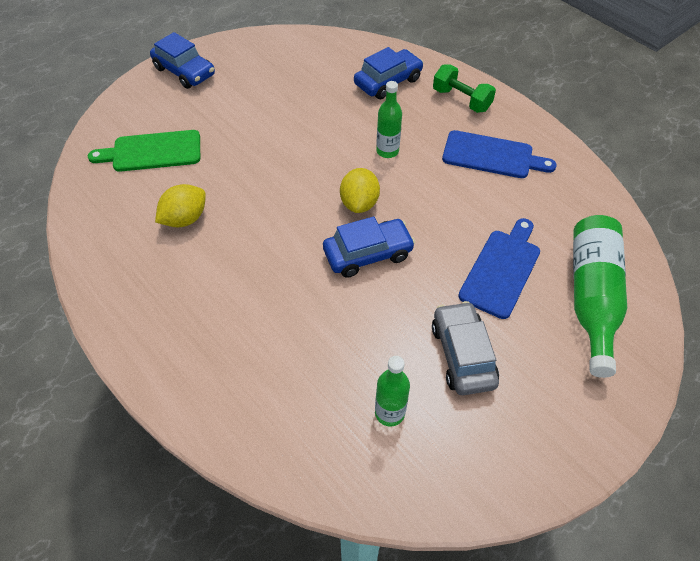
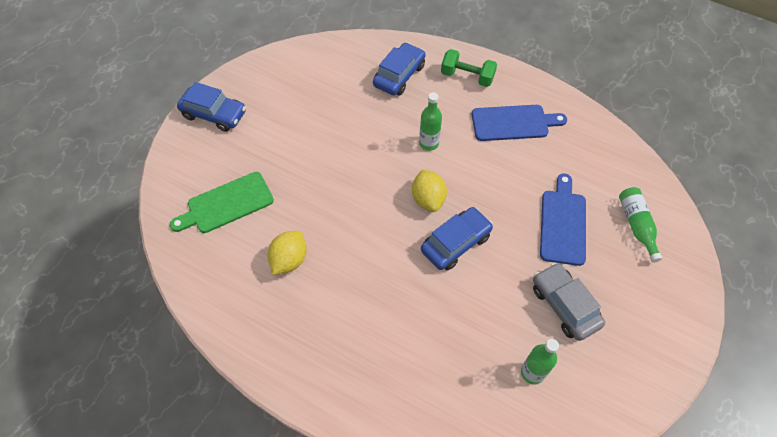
camera: 20 degrees left, 5 degrees up
green bottle [573,215,627,378] -> green bottle [619,187,662,262], size x0.58

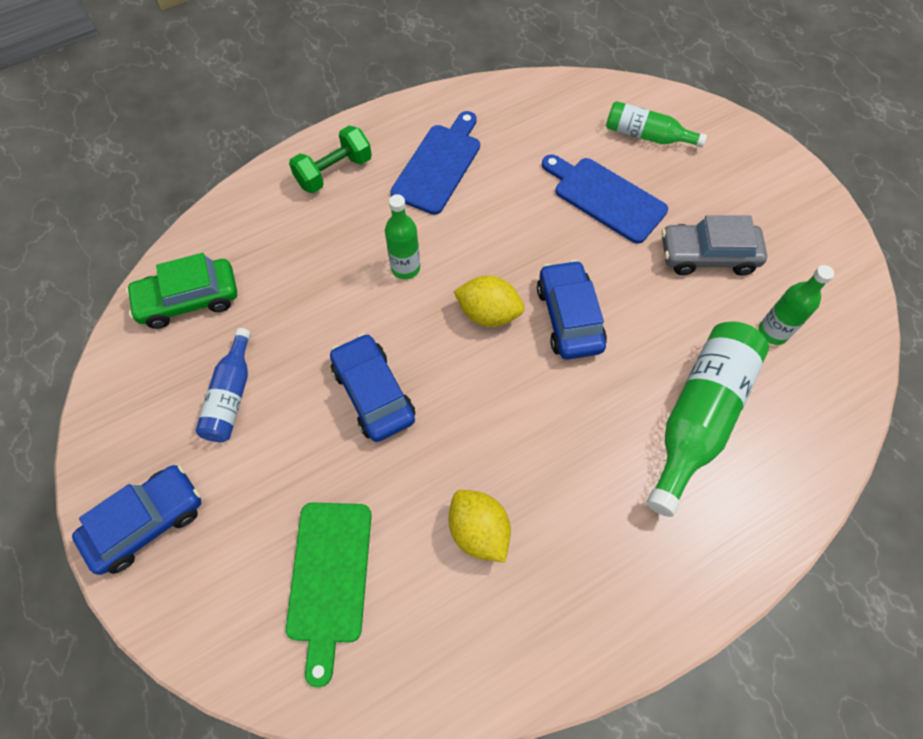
camera: 60 degrees left, 5 degrees up
blue car [373,42,426,95] -> blue car moved to [330,333,415,442]
none -> green car [126,253,237,329]
none -> blue bottle [195,328,251,442]
none -> green bottle [647,321,769,517]

